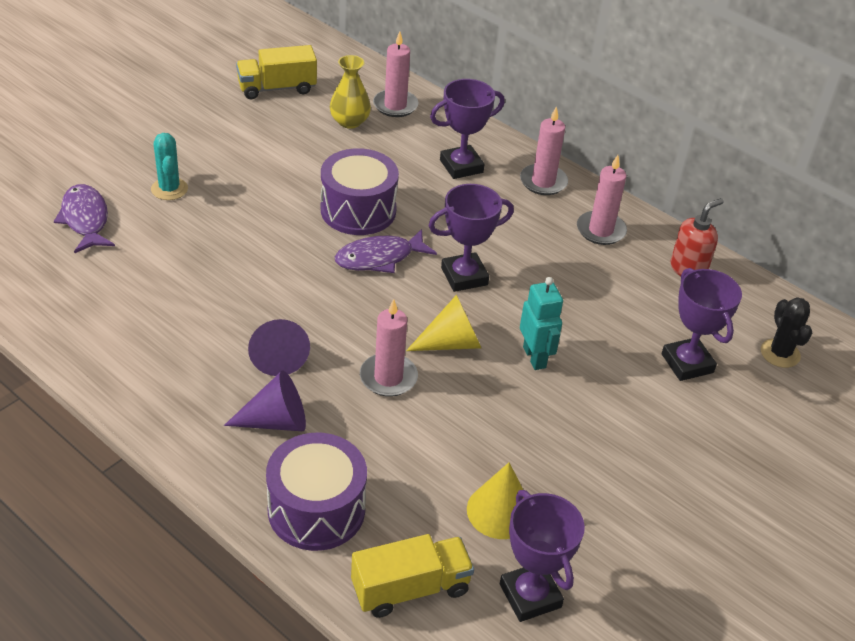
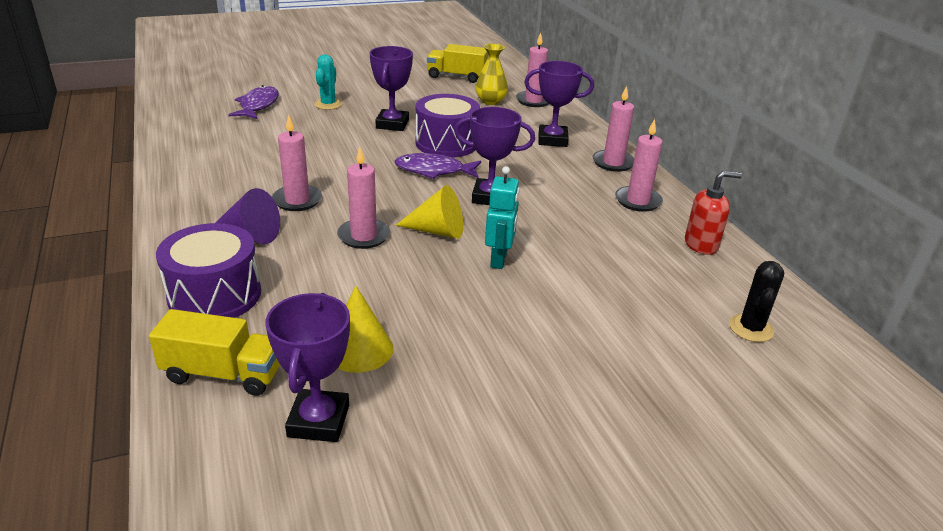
camera: 30 degrees right, 10 degrees down
purple cone [248,319,310,376] -> pink candle [272,115,322,211]
purple trophy [661,268,742,381] -> purple trophy moved to [370,46,413,131]

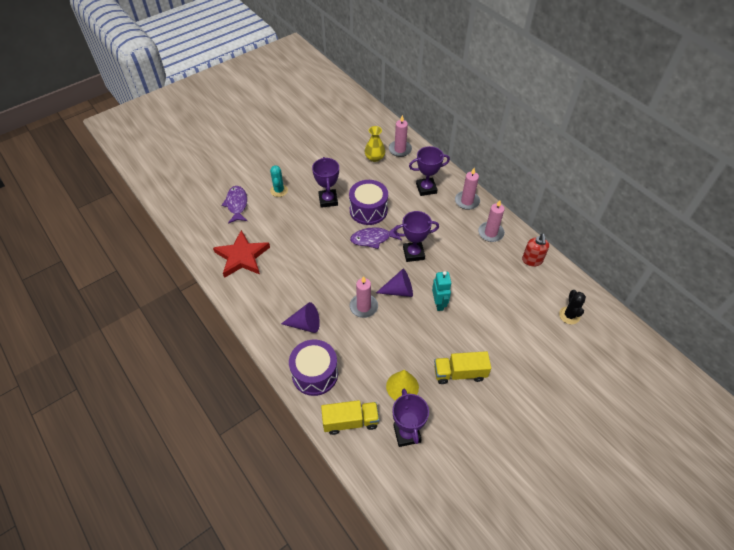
camera: 15 degrees left, 20 degrees up
pink candle [272,115,322,211] -> none
yellow cone [396,185,463,239] -> purple cone [376,269,413,297]
yellow truck [427,44,488,83] -> yellow truck moved to [434,351,491,384]
red soap dispenser [685,170,742,255] -> red soap dispenser turned 120 degrees clockwise [522,234,549,267]
none -> red star [213,230,270,278]

